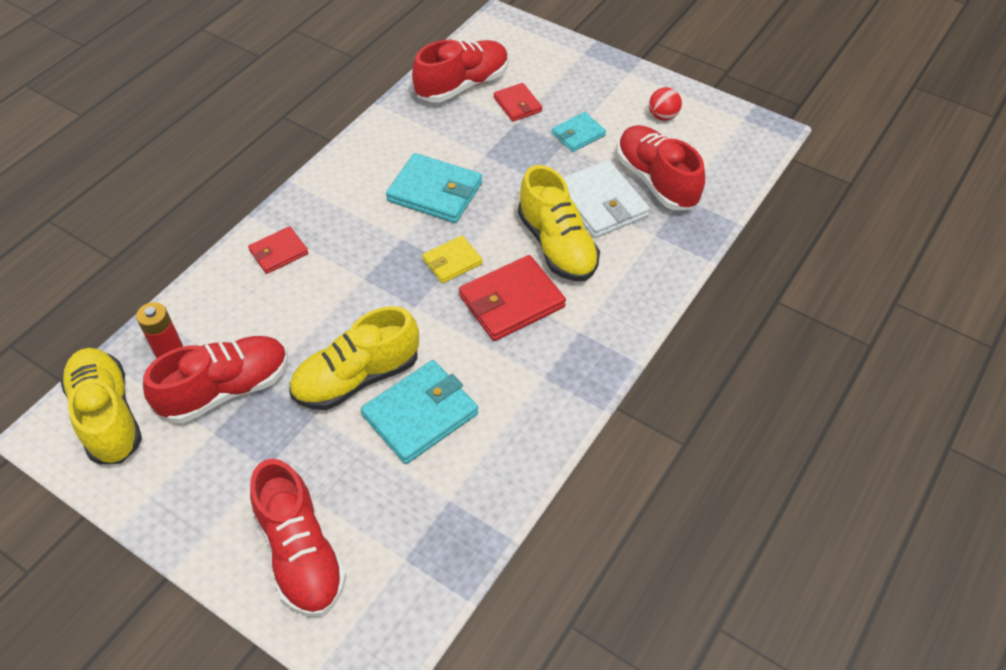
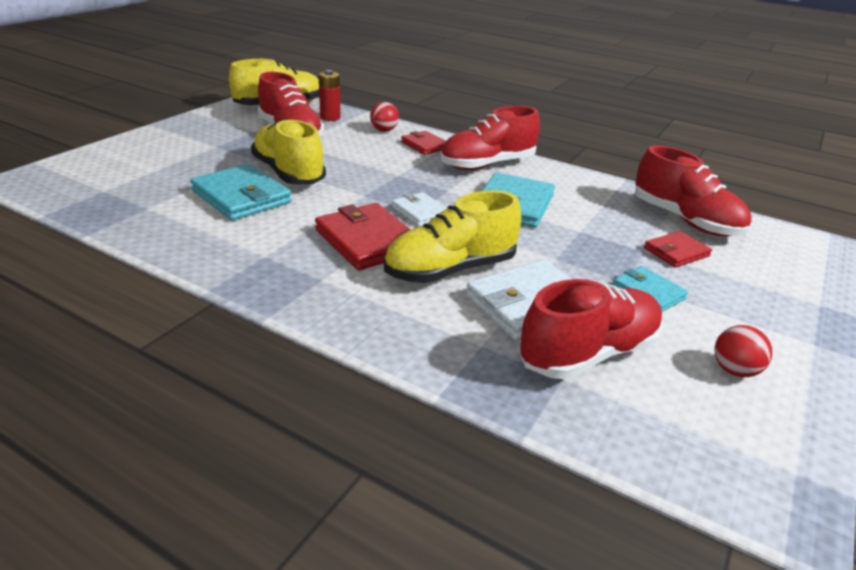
camera: 85 degrees right, 20 degrees down
red shoe [250,459,347,617] -> red shoe moved to [440,106,540,170]
yellow wallet [422,236,483,283] -> white wallet [392,192,447,226]
none -> red ball [370,102,399,132]

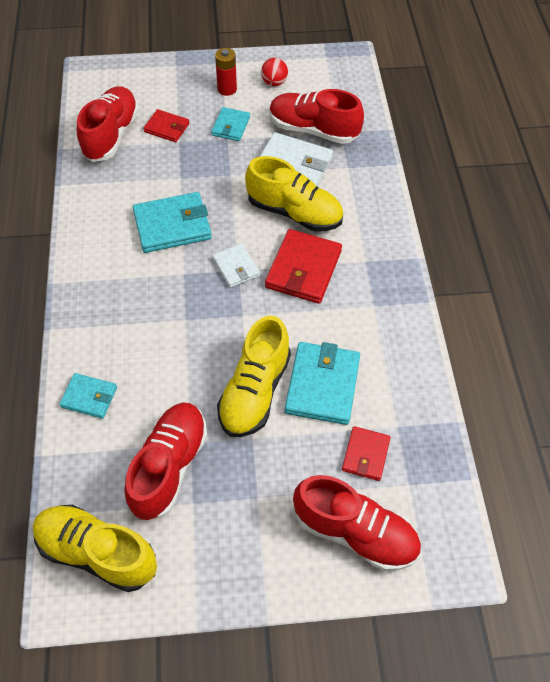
camera: 125 degrees left, 25 degrees up
red battery [319,70,341,121] -> red battery moved to [215,48,237,96]
red ball [370,102,399,132] -> turquoise wallet [59,373,117,419]
white wallet [392,192,447,226] -> white wallet turned 45 degrees counterclockwise [212,243,260,288]
red wallet [401,131,446,155] -> red wallet moved to [342,426,391,481]
red shoe [440,106,540,170] -> red shoe moved to [293,475,421,571]

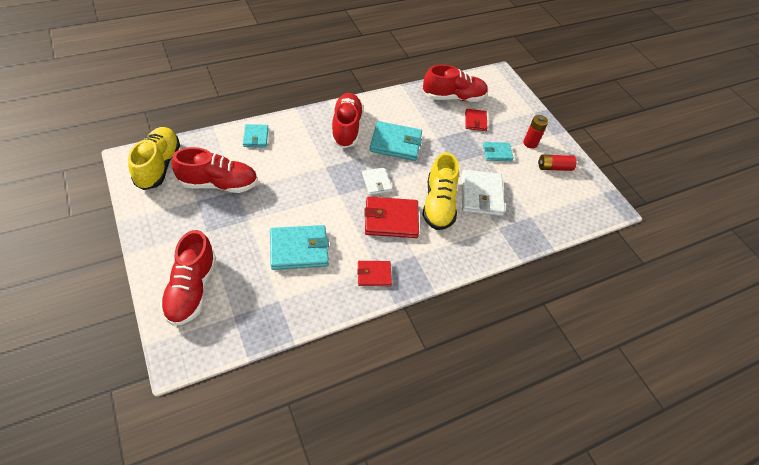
camera: 65 degrees right, 5 degrees down
turquoise wallet [133,192,212,253] -> turquoise wallet turned 45 degrees counterclockwise [370,121,422,161]
white wallet [212,243,260,288] -> white wallet turned 60 degrees counterclockwise [362,168,392,195]
yellow shoe [217,316,291,437] -> none
red ball [261,58,288,86] -> red battery [538,155,576,171]
red shoe [270,89,364,144] -> red shoe moved to [331,93,363,148]
red wallet [342,426,391,481] -> red wallet moved to [357,261,392,286]

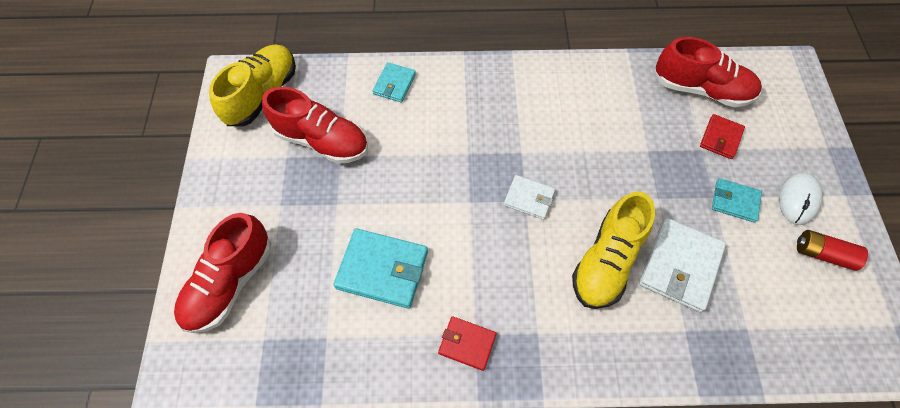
camera: 30 degrees right, 10 degrees up
red shoe [331,93,363,148] -> none
white wallet [362,168,392,195] -> white wallet turned 75 degrees counterclockwise [504,175,555,220]
red wallet [364,196,419,238] -> none
turquoise wallet [370,121,422,161] -> none
red battery [523,115,548,149] -> white mouse [779,173,823,225]

